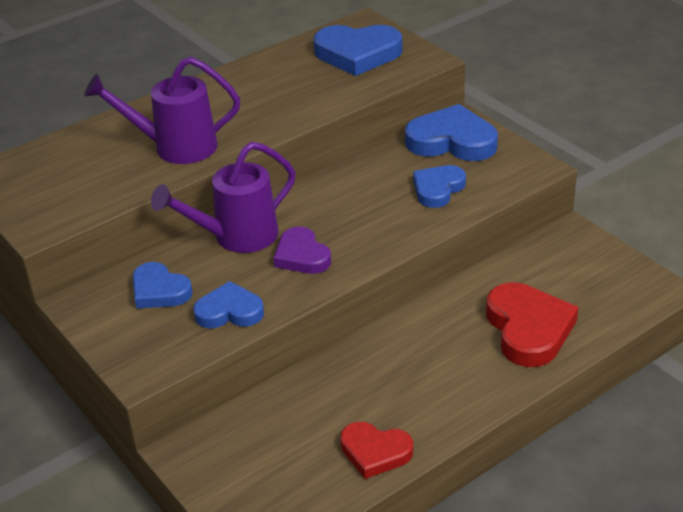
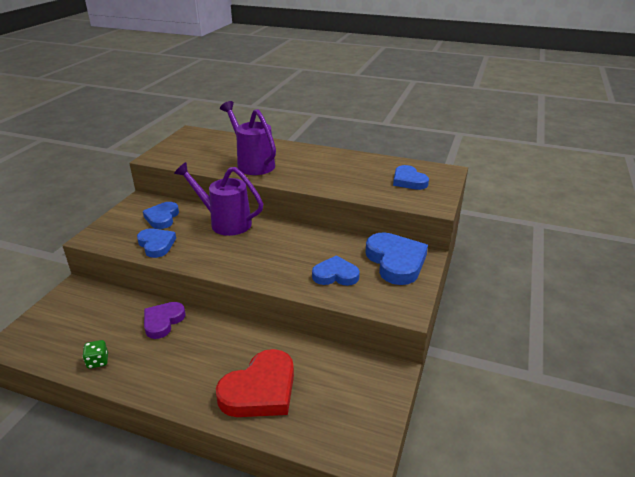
camera: 55 degrees right, 5 degrees down
purple heart [273,227,331,274] -> purple heart moved to [144,302,186,339]
blue heart [313,25,403,76] -> blue heart [393,165,429,190], size x0.63
red heart [340,422,413,479] -> green dice [82,340,108,369]

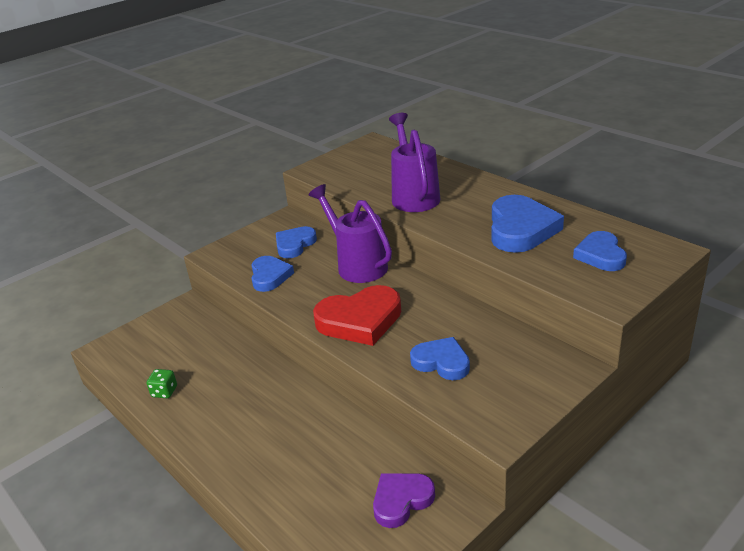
camera: 30 degrees right, 0 degrees up
purple heart [144,302,186,339] -> purple heart moved to [373,473,435,528]
red heart [216,349,294,417] -> red heart moved to [313,285,401,346]
blue heart [365,232,428,285] -> blue heart moved to [491,195,564,253]

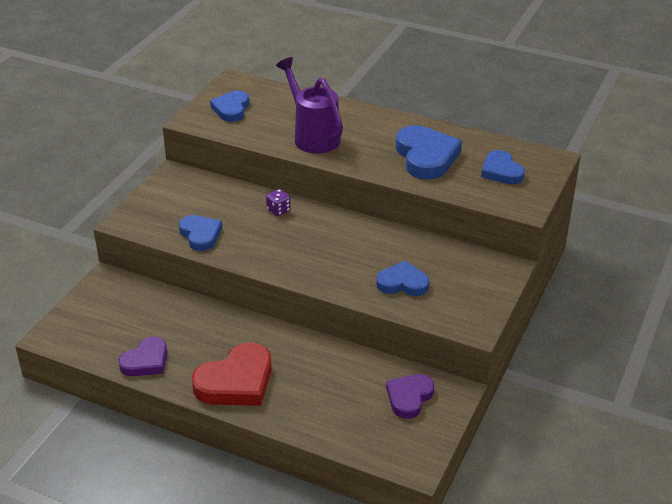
camera: 25 degrees left, 5 degrees up
green dice [147,369,177,398] -> purple heart [118,336,167,376]
blue heart [276,226,317,258] -> blue heart moved to [210,91,249,122]
purple watering can [309,184,392,283] -> purple dice [266,189,291,216]
red heart [313,285,401,346] -> red heart moved to [192,343,272,406]

